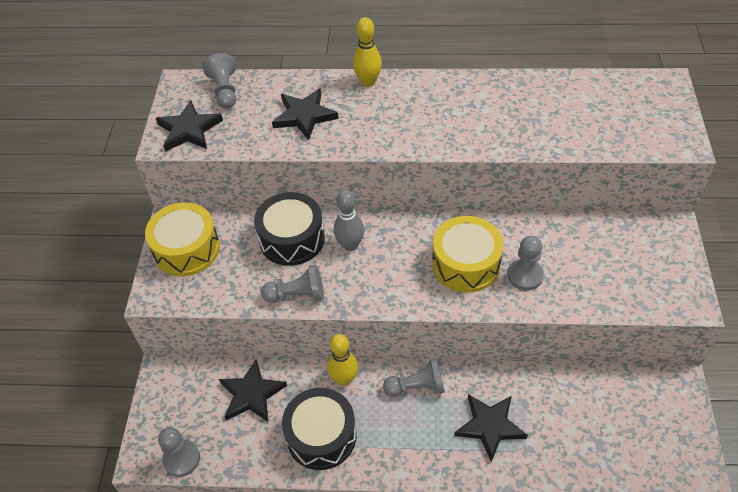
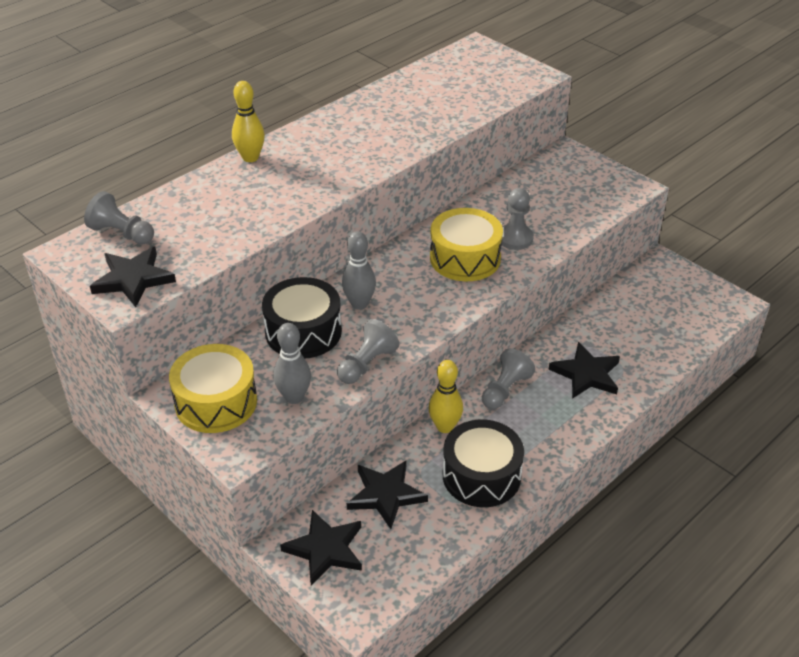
camera: 50 degrees left, 10 degrees down
grey pawn [158,427,200,477] -> none
black star [272,88,339,140] -> black star moved to [280,510,362,586]
none -> grey bowling pin [274,323,311,404]

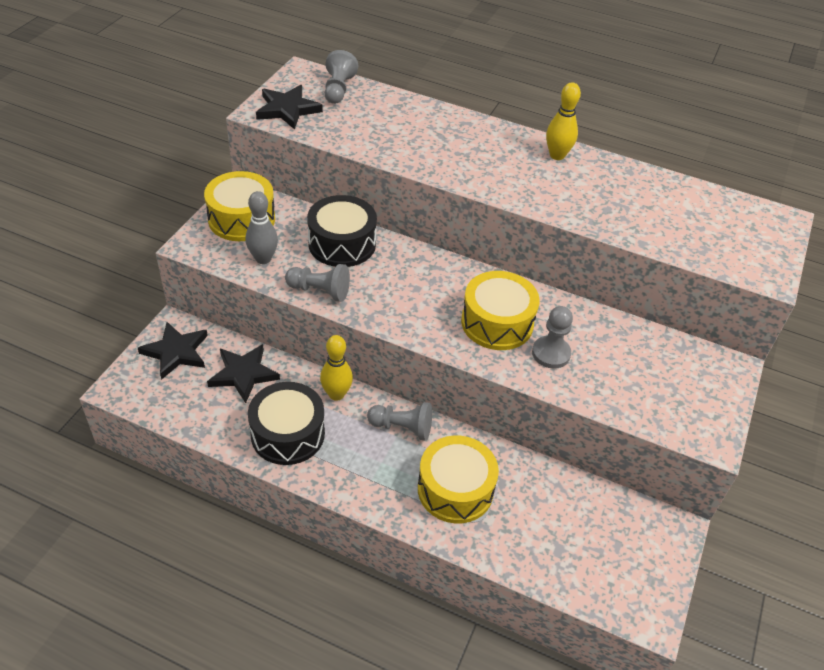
camera: 65 degrees right, 5 degrees up
yellow bowling pin [232,81,265,162] -> yellow bowling pin moved to [546,82,581,160]
grey bowling pin [342,231,376,310] -> none
black star [549,342,620,399] -> yellow drum [418,436,499,523]

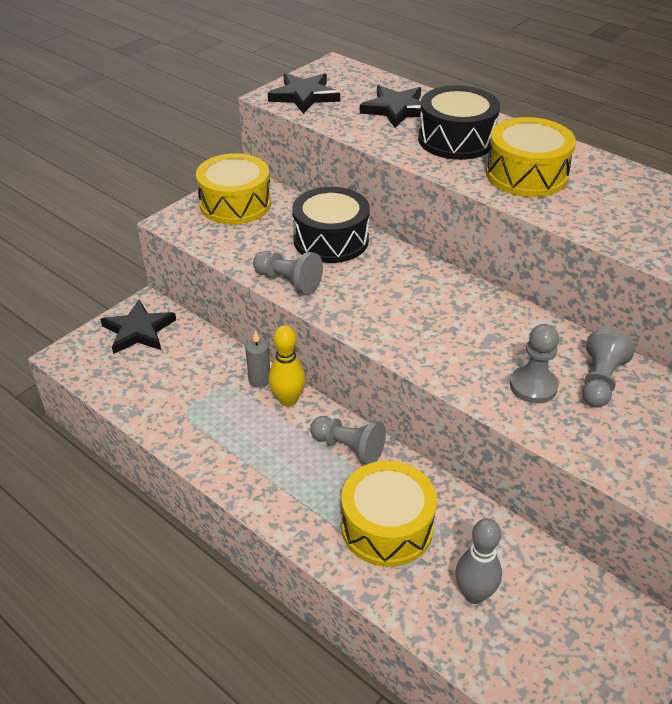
camera: 20 degrees right, 5 degrees down
black star [207,344,280,403] -> black star moved to [360,85,421,128]
grey bowling pin [246,191,278,264] -> grey bowling pin moved to [455,518,502,604]
black drum [248,382,325,465] -> black drum moved to [418,85,500,160]
grey pawn [325,50,358,104] -> grey pawn moved to [582,329,635,407]
yellow drum [461,271,540,350] -> yellow drum moved to [486,117,576,197]
yellow bowling pin [546,82,581,160] -> none
none -> grey candle [245,330,270,388]

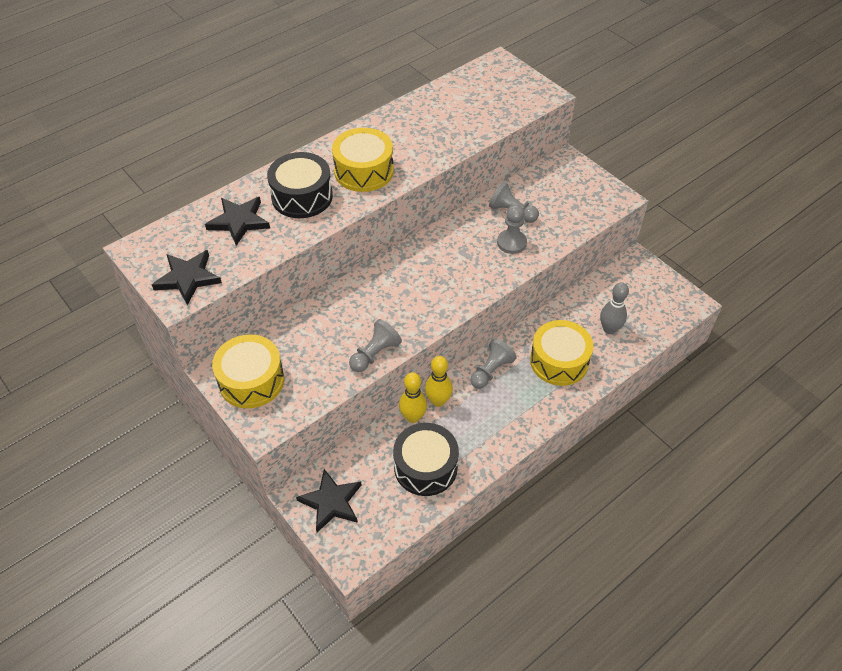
camera: 80 degrees left, 10 degrees up
grey candle [245,330,270,388] -> yellow bowling pin [399,372,427,423]
black drum [292,187,370,263] -> black drum moved to [393,423,459,496]

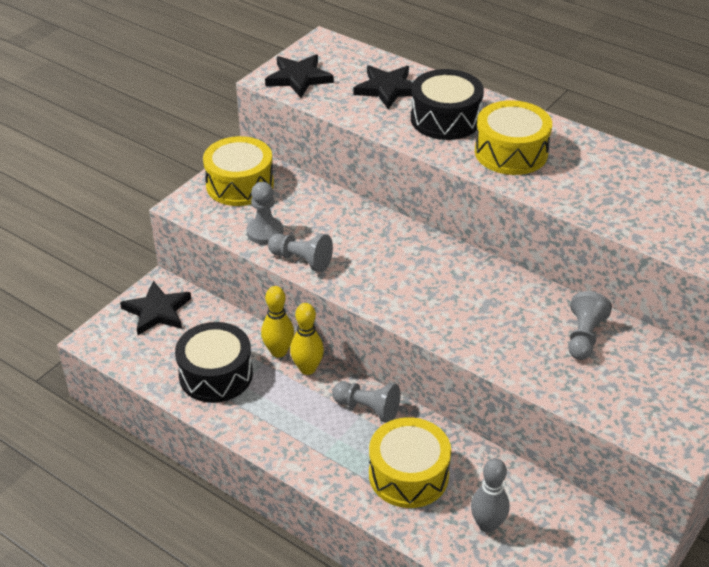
camera: 75 degrees right, 10 degrees down
grey pawn [497,205,527,254] -> grey pawn moved to [246,182,283,244]

